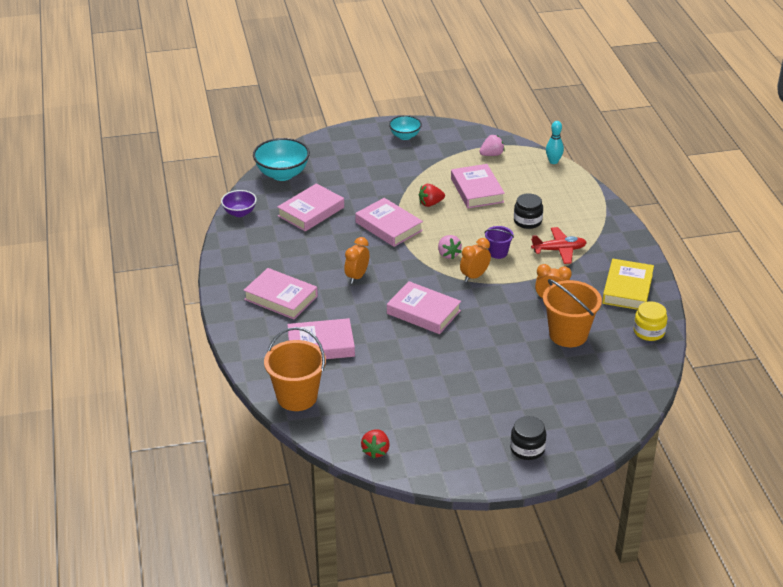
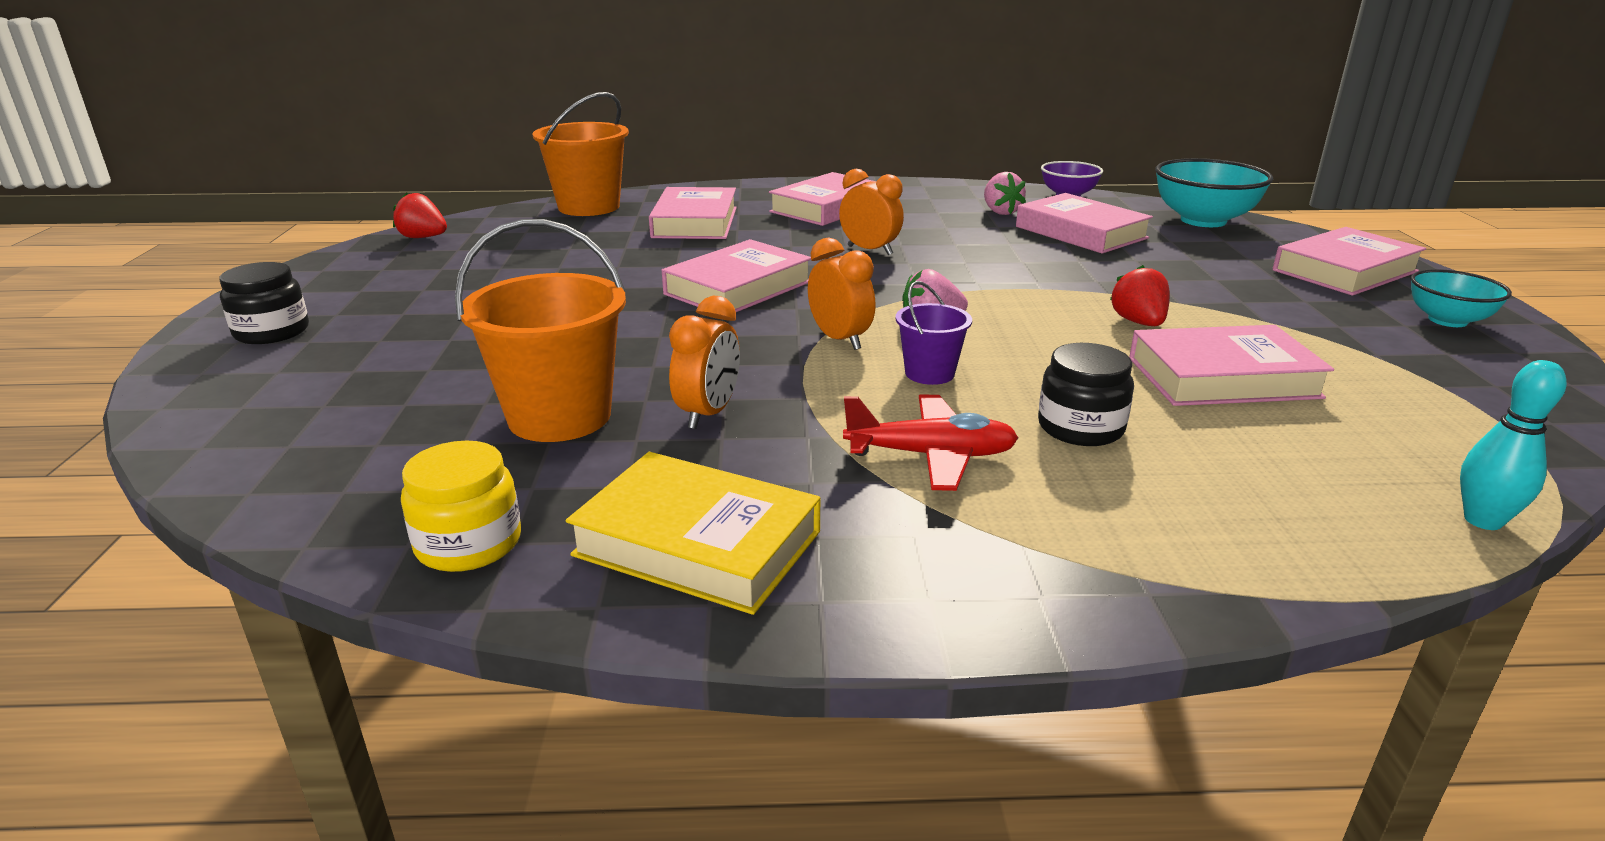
camera: 100 degrees right, 10 degrees down
pink book [355,198,423,247] -> pink book moved to [1273,227,1426,296]
pink strawberry [479,135,505,156] -> pink strawberry moved to [984,172,1026,215]
red plane [531,227,587,264] -> red plane turned 90 degrees counterclockwise [843,394,1018,491]

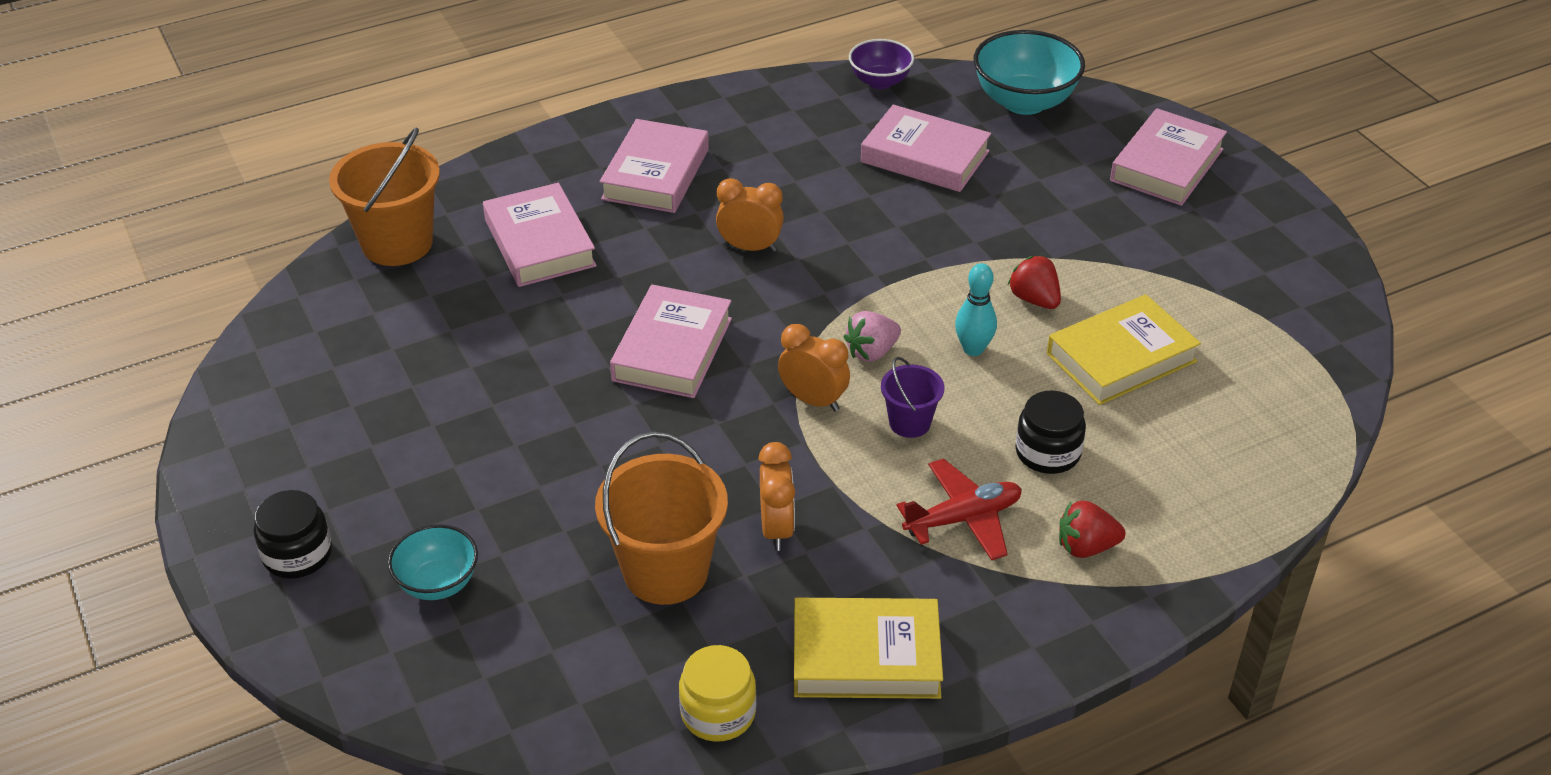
camera: 25 degrees left, 15 degrees up
red strawberry [393,192,447,238] -> red strawberry moved to [1059,501,1126,558]
pink strawberry [984,172,1026,215] -> none
pink book [1129,325,1334,406] -> yellow book [1047,294,1201,405]
turquoise bowl [1411,269,1512,327] -> turquoise bowl moved to [388,524,478,600]
turquoise bowling pin [1460,360,1567,530] -> turquoise bowling pin moved to [955,263,997,356]

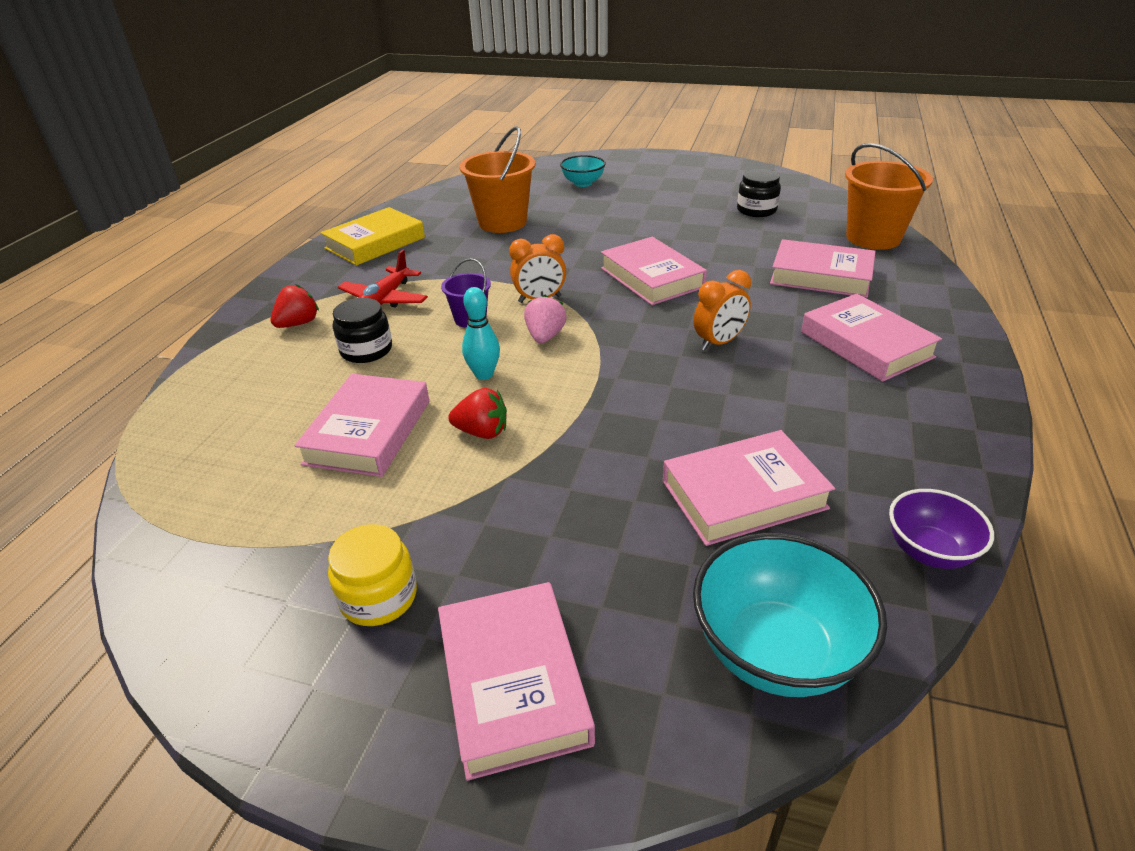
camera: 135 degrees right, 5 degrees down
black jar [254,490,332,579] -> black jar moved to [737,169,781,217]
yellow jar [679,645,756,742] -> yellow jar moved to [328,524,417,626]
orange clock [758,442,795,551] -> none
yellow book [1047,294,1201,405] -> pink book [294,374,429,477]

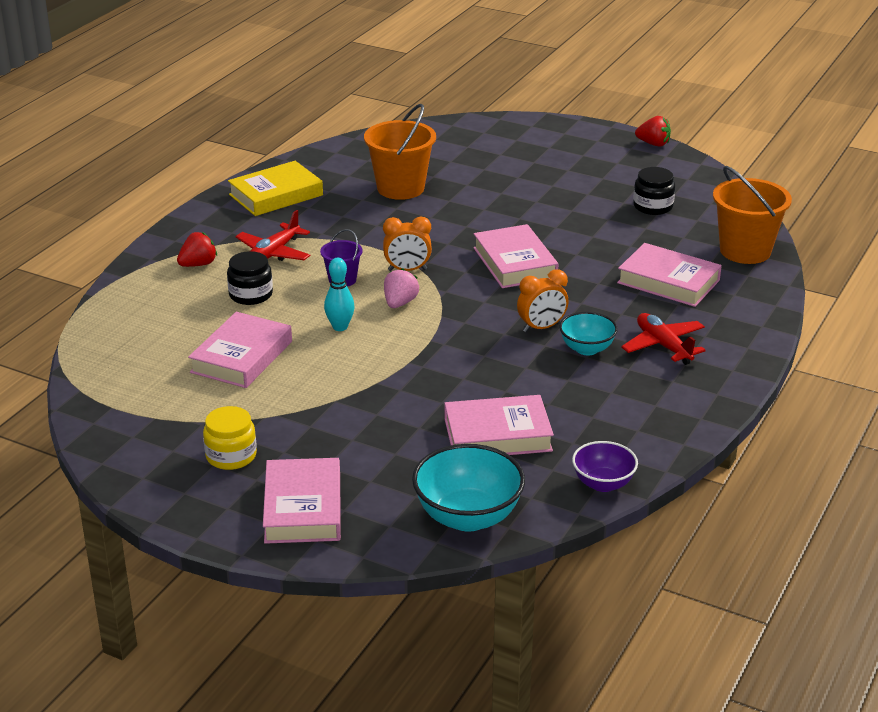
camera: 10 degrees right, 5 degrees down
red strawberry [448,388,507,439] -> red strawberry moved to [635,116,671,147]
turquoise bowl [560,155,606,187] -> turquoise bowl moved to [559,312,618,355]
pink book [801,294,942,382] -> red plane [621,313,706,365]

